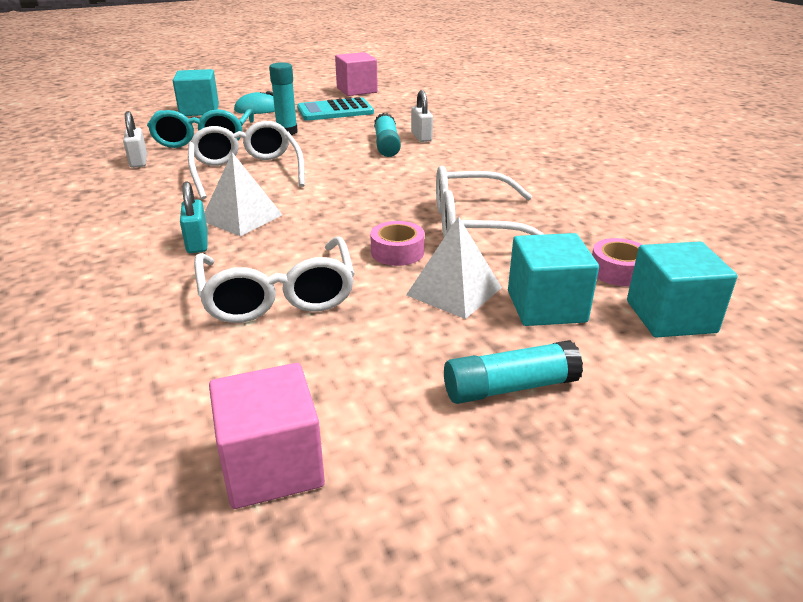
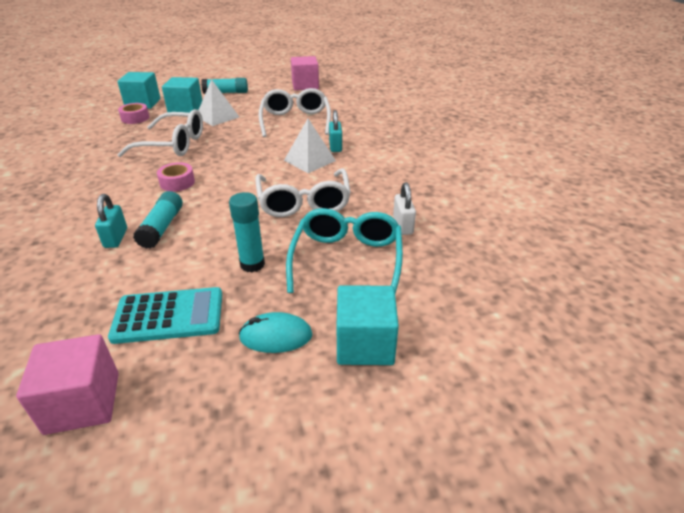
camera: 170 degrees left, 5 degrees up
pink tape [370,221,425,266] -> pink tape moved to [157,162,195,192]
white padlock [411,90,433,142] -> turquoise padlock [95,194,127,248]

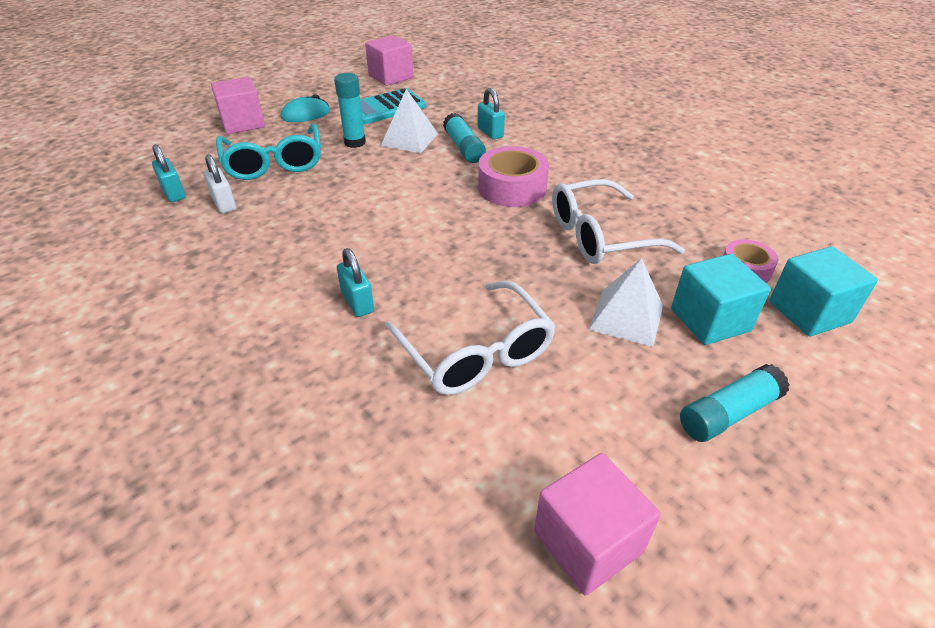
camera: 155 degrees right, 5 degrees up
pink tape [157,162,195,192] -> pink tape [478,146,549,207], size x1.66
white glasses [255,168,351,217] -> none
white pyramid [284,119,336,173] -> white pyramid moved to [381,89,438,153]
turquoise cube [337,285,399,365] -> pink cube [211,77,265,134]
none -> turquoise padlock [152,144,185,202]

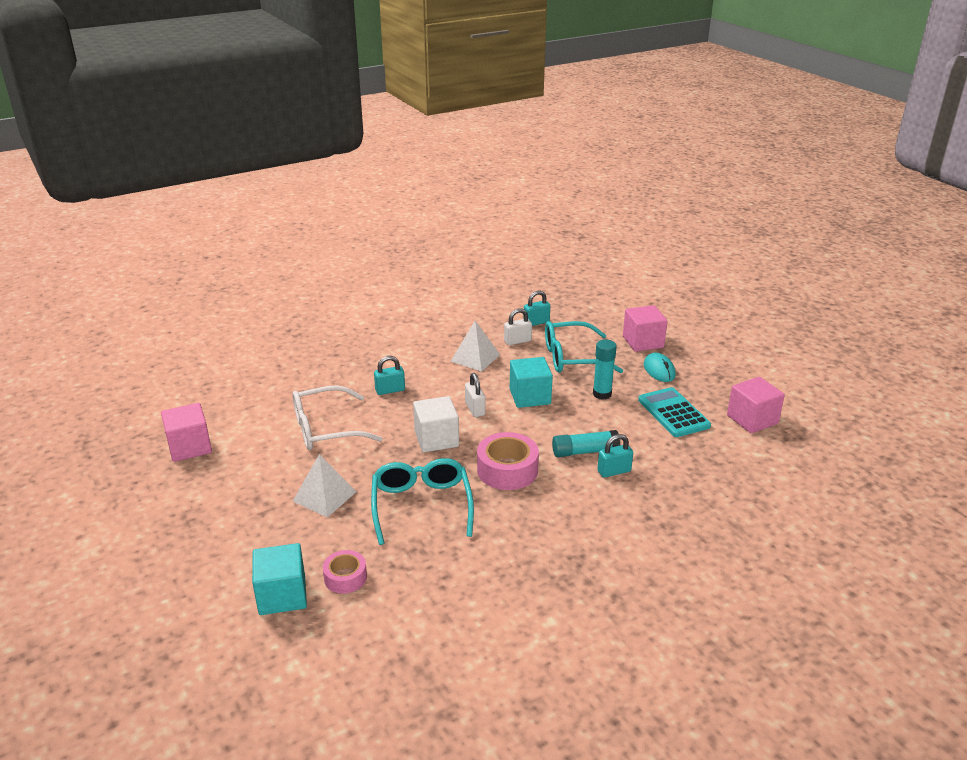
camera: 100 degrees right, 10 degrees down
white pyramid [381,89,438,153] -> white pyramid moved to [450,320,500,372]
white glasses [552,179,685,264] -> turquoise glasses [371,458,474,545]
turquoise cube [671,254,771,345] -> turquoise cube moved to [510,357,553,408]
turquoise glue stick [680,364,790,442] -> none
none -> white cube [413,396,459,452]
none -> white padlock [465,373,486,417]

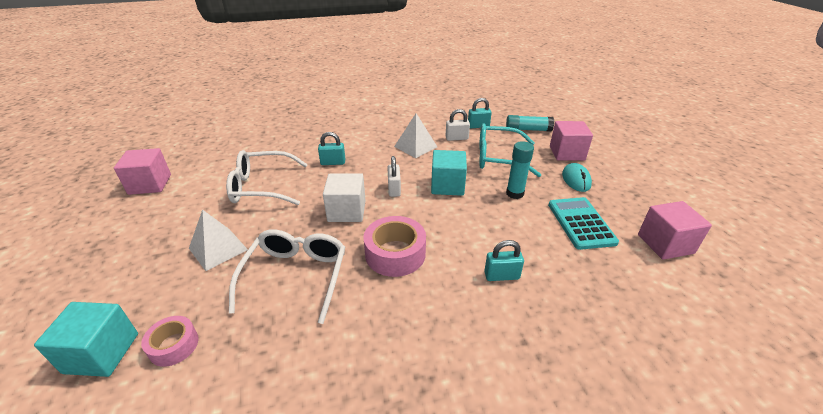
camera: 15 degrees right, 5 degrees up
turquoise glasses [371,458,474,545] -> white glasses [229,229,345,324]
turquoise glue stick [552,430,620,457] -> turquoise glue stick moved to [506,115,554,132]

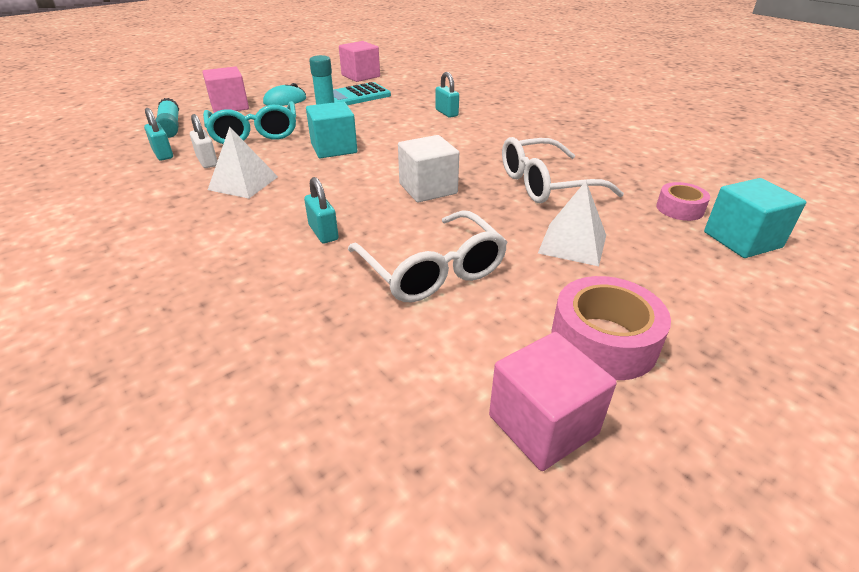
camera: 115 degrees left, 0 degrees up
pink tape [363,216,426,277] -> pink tape moved to [551,276,671,380]
white padlock [387,156,401,197] -> none

